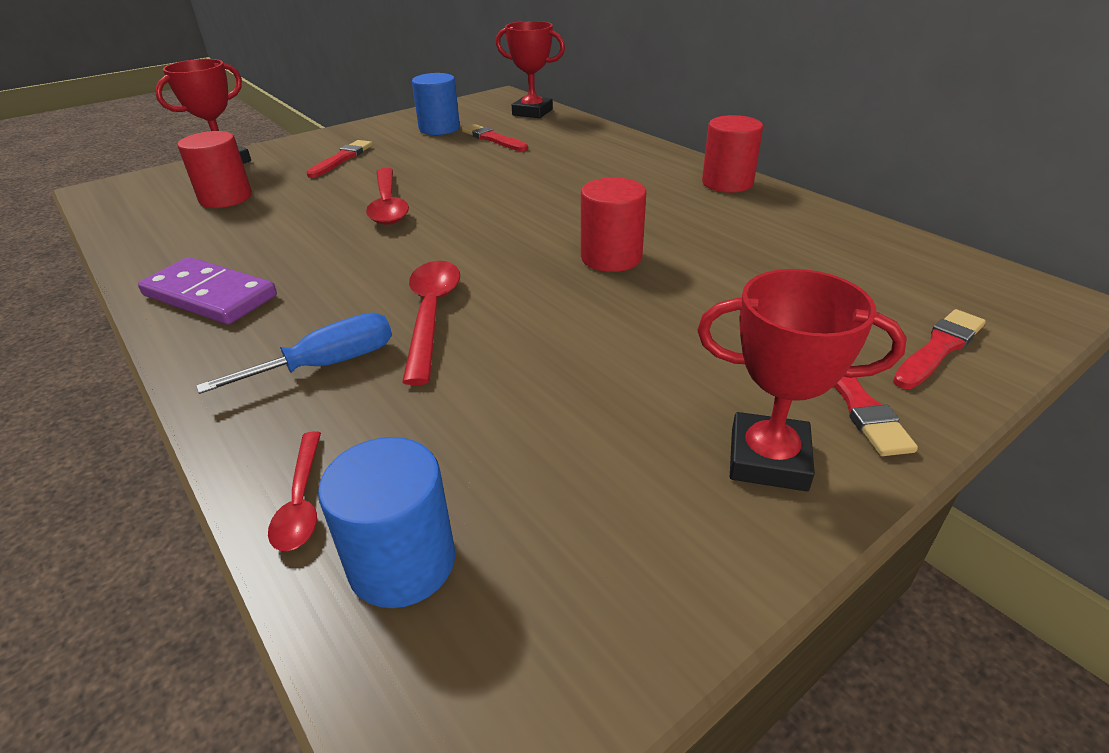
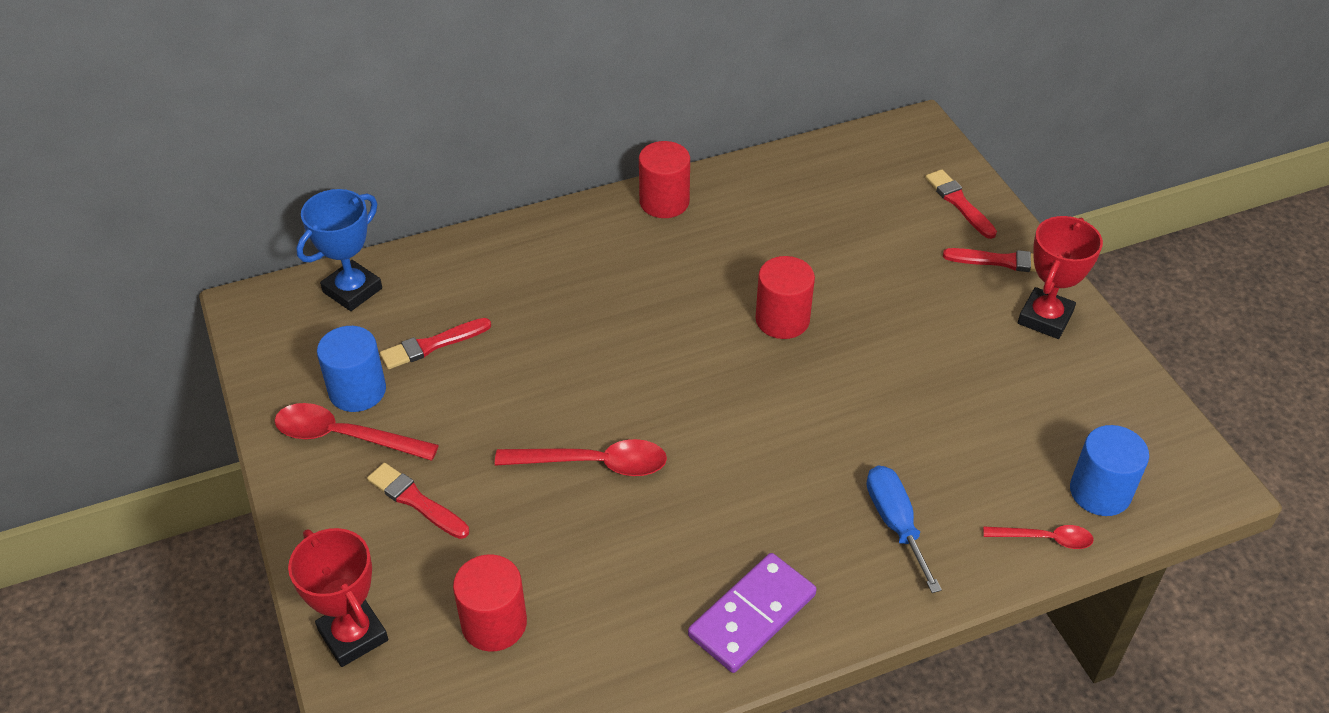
camera: 75 degrees left, 10 degrees up
red spoon [402,261,460,385] -> red spoon moved to [274,403,439,461]
red trophy [496,21,565,118] -> blue trophy [296,189,382,311]

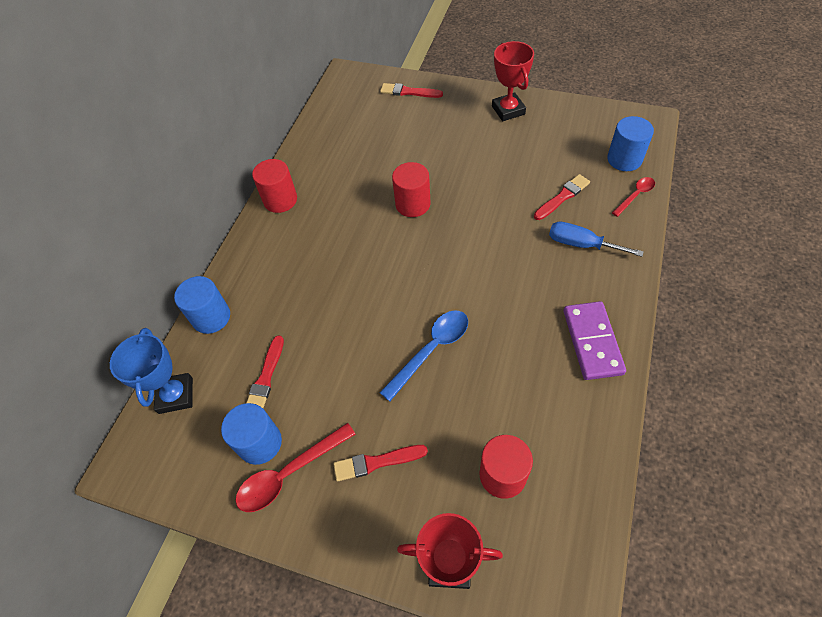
camera: 45 degrees left, 10 degrees up
red spoon [495,439,667,476] -> blue spoon [379,310,468,401]
red brush [943,248,1036,272] -> red brush moved to [534,174,590,220]
none -> blue cylinder [174,276,230,334]

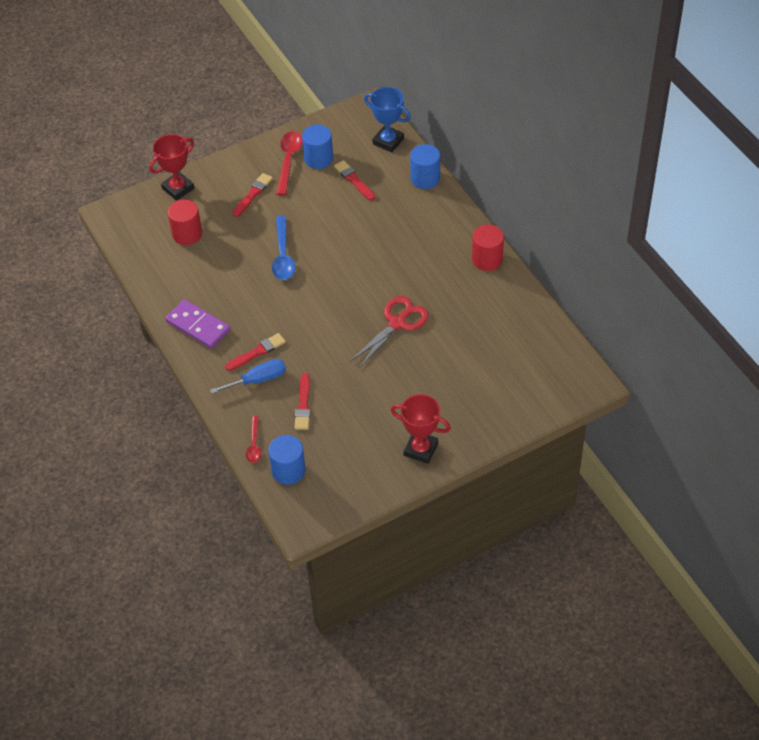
camera: 130 degrees right, 5 degrees down
red brush [380,83,443,98] -> red brush moved to [225,333,286,371]
red cylinder [392,162,431,217] -> red scissors [350,296,429,368]

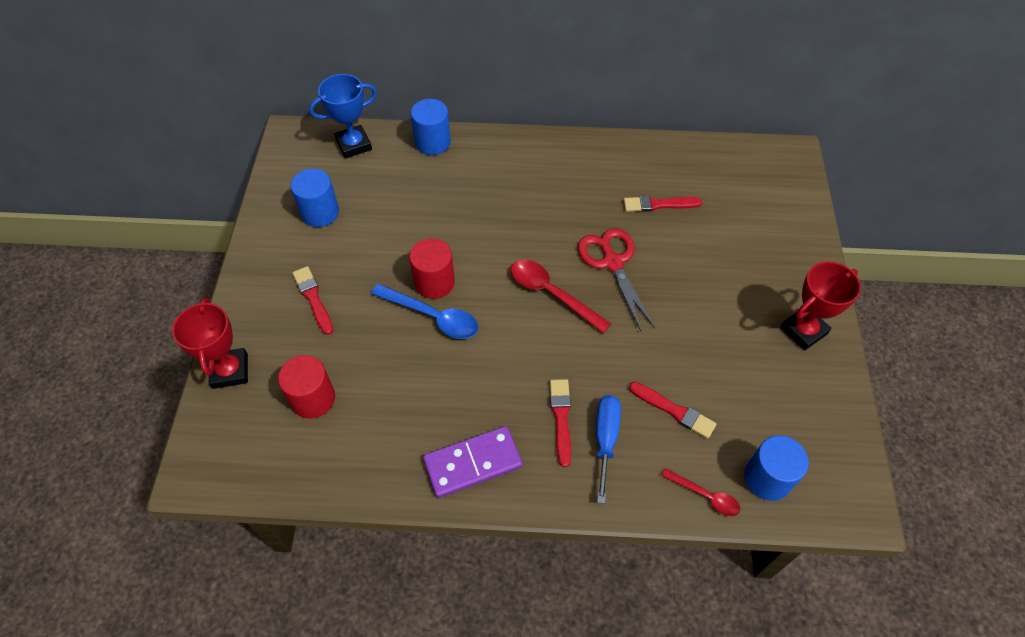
camera: 60 degrees left, 5 degrees up
red spoon [276,131,303,195] -> red spoon moved to [511,260,611,333]
red brush [334,160,375,201] -> red brush moved to [623,196,702,212]
red cylinder [472,225,504,271] -> red cylinder moved to [409,238,455,299]

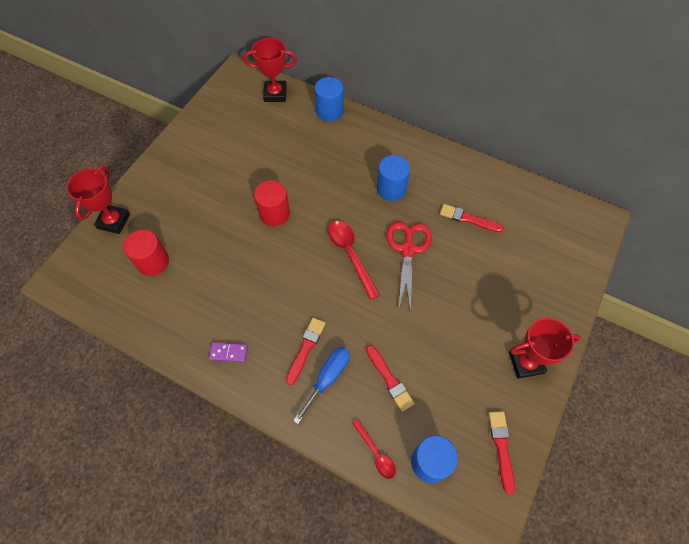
camera: 25 degrees right, 5 degrees up
blue cylinder [290,168,339,227] -> blue cylinder moved to [377,155,410,201]
red brush [292,266,334,335] -> red brush moved to [489,411,515,495]
blue trophy [309,74,377,159] -> red trophy [243,38,297,102]
blue spoon [371,284,478,339] -> none
purple domino [423,426,522,498] -> purple domino [209,342,248,362], size x0.53

